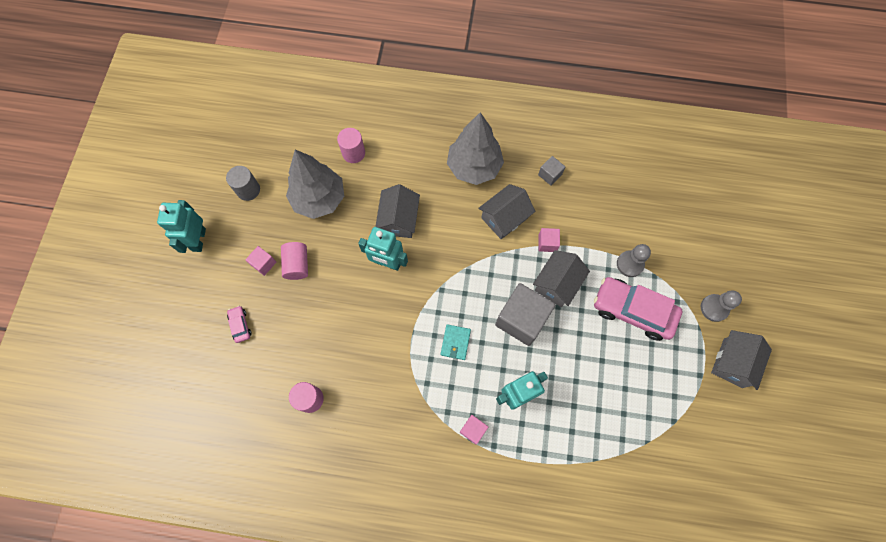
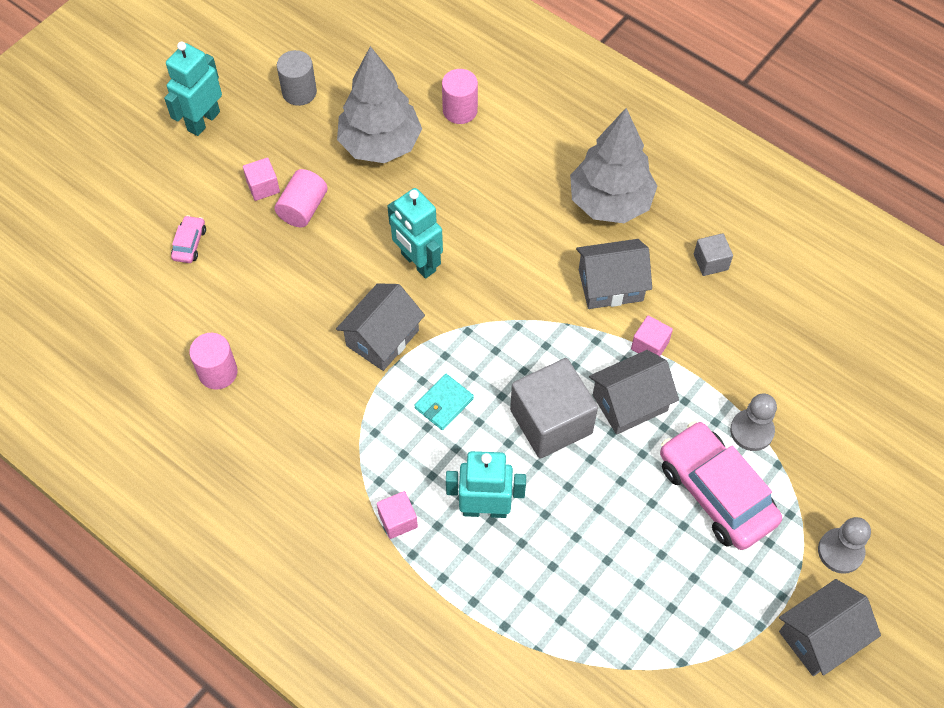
camera: 30 degrees right, 10 degrees down
grey house [375,184,420,238] -> grey house moved to [336,283,425,371]

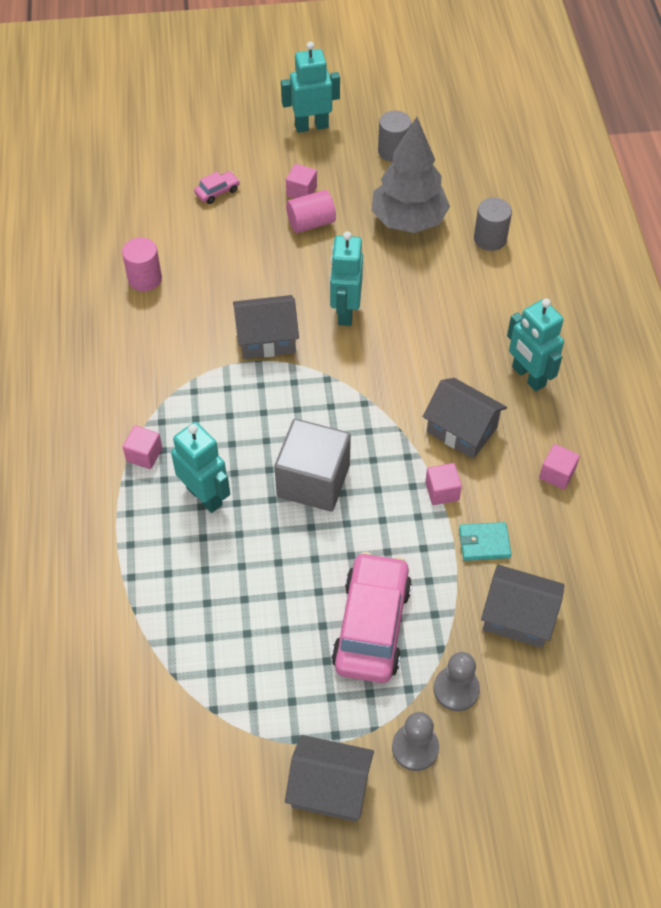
camera: 45 degrees right, 5 degrees down
turquoise wallet [414,374,474,430] -> turquoise wallet moved to [459,522,512,561]
pink cylinder [442,69,478,124] -> grey cylinder [474,198,512,251]
grey tree [570,108,657,223] -> turquoise robot [507,298,564,391]
grey house [589,350,679,435] -> grey house moved to [481,565,565,648]
grey cube [694,233,733,276] -> pink cube [539,444,580,490]
grey pawn [730,393,777,451] -> grey pawn moved to [434,652,480,711]

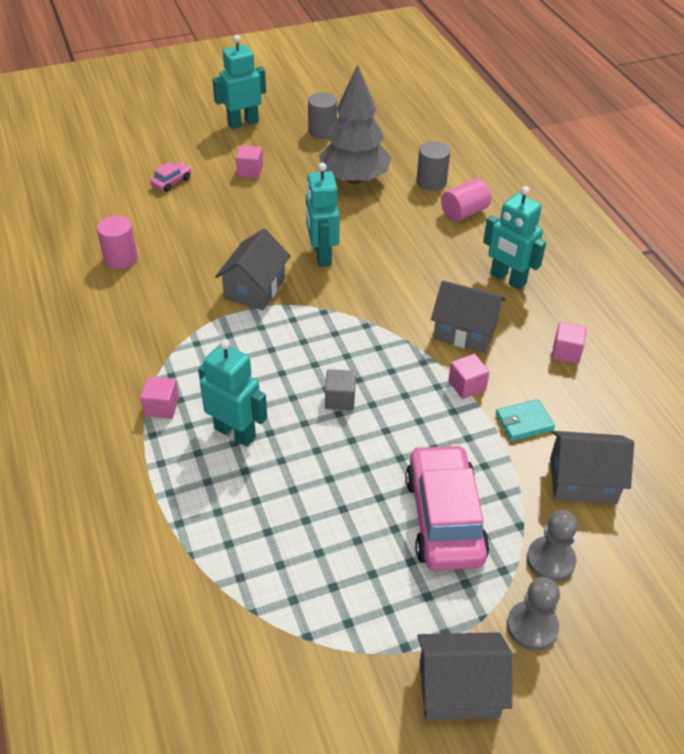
camera: 15 degrees left, 10 degrees down
grey house [233,295,299,359] -> grey house turned 45 degrees counterclockwise [215,229,291,310]
grey cube [274,419,351,512] -> grey cube [325,369,356,410], size x0.48
pink cylinder [286,190,336,233] -> pink cylinder moved to [441,178,491,222]

